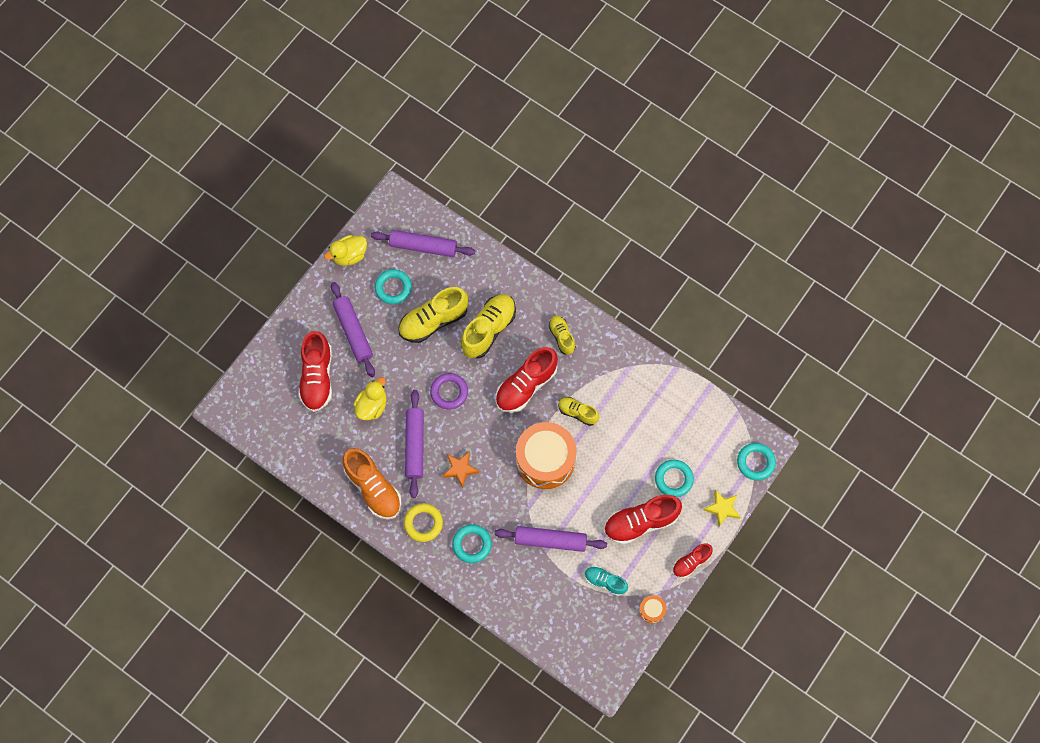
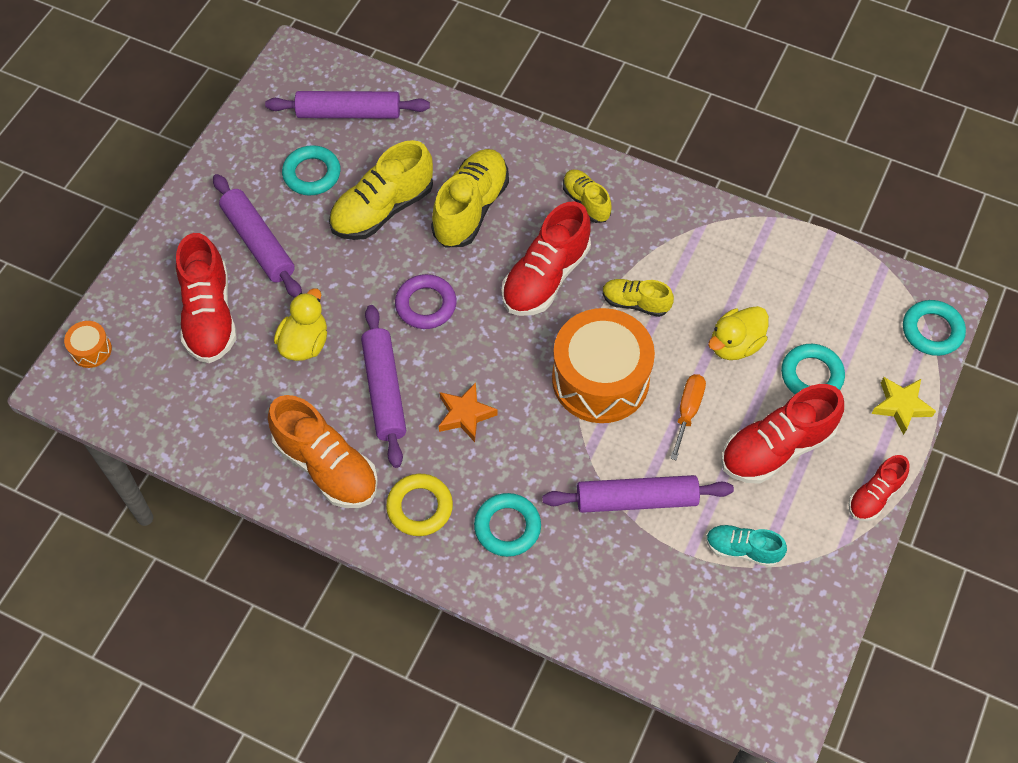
camera: 10 degrees left, 10 degrees down
yellow duck [324,235,367,266] -> yellow duck moved to [708,306,769,360]
orange drum [639,595,666,624] -> orange drum moved to [64,321,112,368]
none -> orange screwdriver [670,374,706,460]

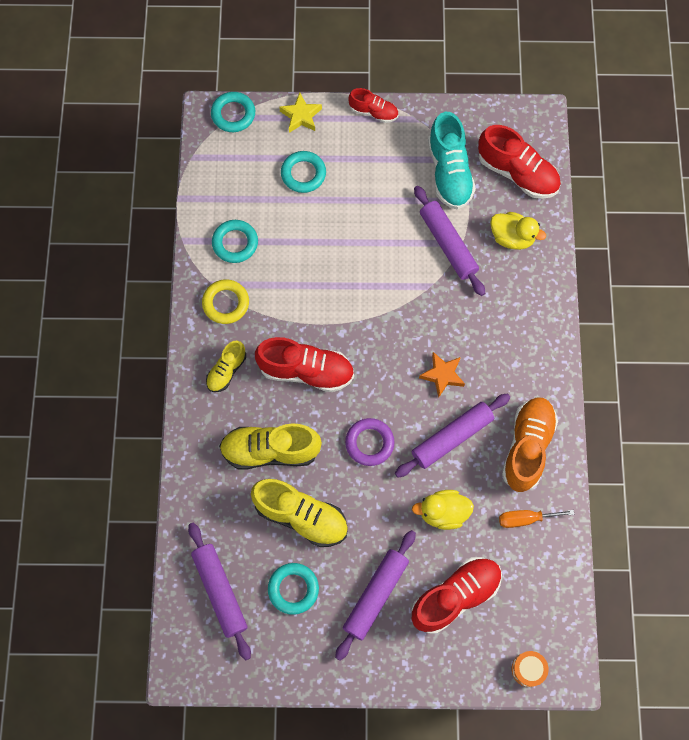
camera: 115 degrees left, 10 degrees up
yellow ring [386,474,453,536] -> yellow ring moved to [202,279,249,324]
turquoise ring [474,493,541,557] -> turquoise ring moved to [212,220,258,263]
orange drum [552,308,655,423] -> none
yellow shoe [602,279,674,317] -> none
orange screwdriver [670,374,706,460] -> orange screwdriver moved to [499,510,574,528]
turquoise shoe [706,524,787,567] -> turquoise shoe [428,112,476,210], size x1.76
yellow duck [708,306,769,360] -> yellow duck moved to [490,212,546,250]
red shoe [721,384,844,484] -> red shoe moved to [478,125,561,199]

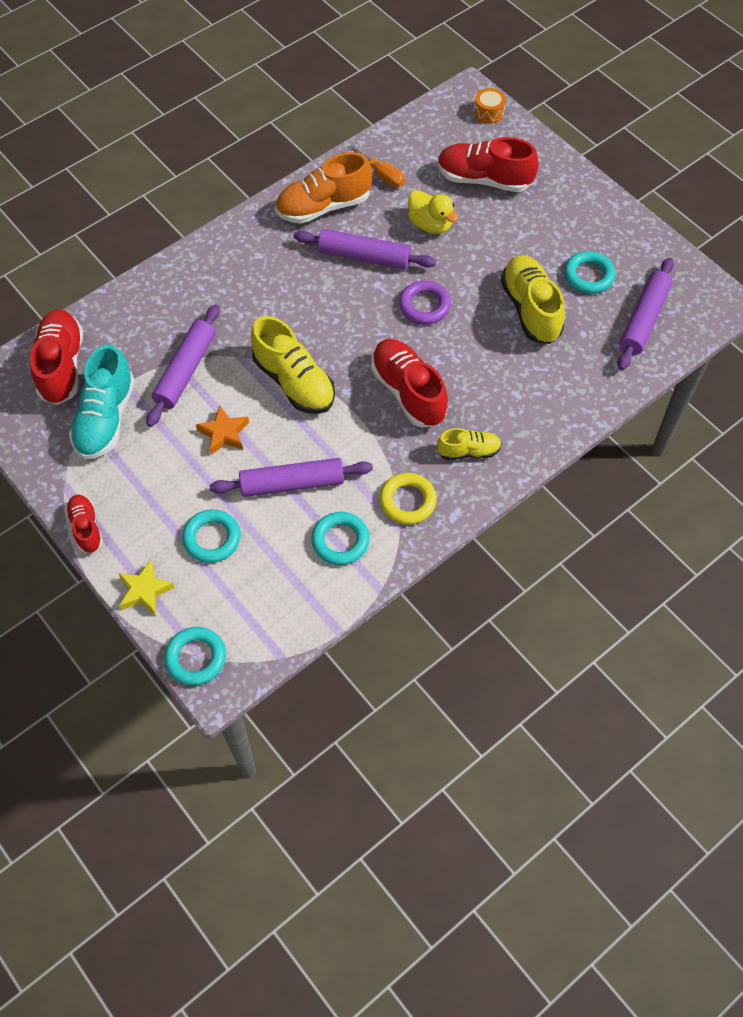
camera: 130 degrees left, 10 degrees down
yellow shoe [219,423,322,470] -> yellow shoe moved to [251,316,335,414]
purple rolling pin [335,530,416,661] -> purple rolling pin moved to [210,458,373,497]
orange star [419,352,465,398] -> orange star moved to [196,405,249,455]
turquoise shoe [428,112,476,210] -> turquoise shoe turned 150 degrees clockwise [69,345,135,459]
yellow duck [490,212,546,250] -> none

